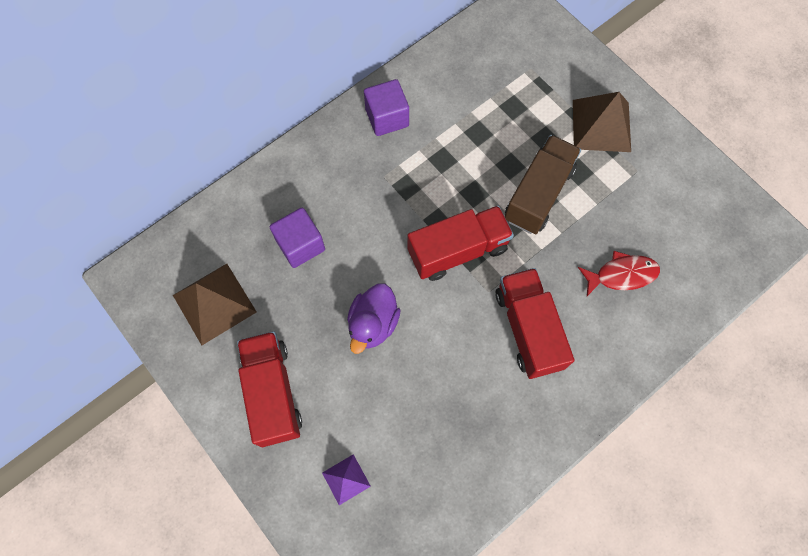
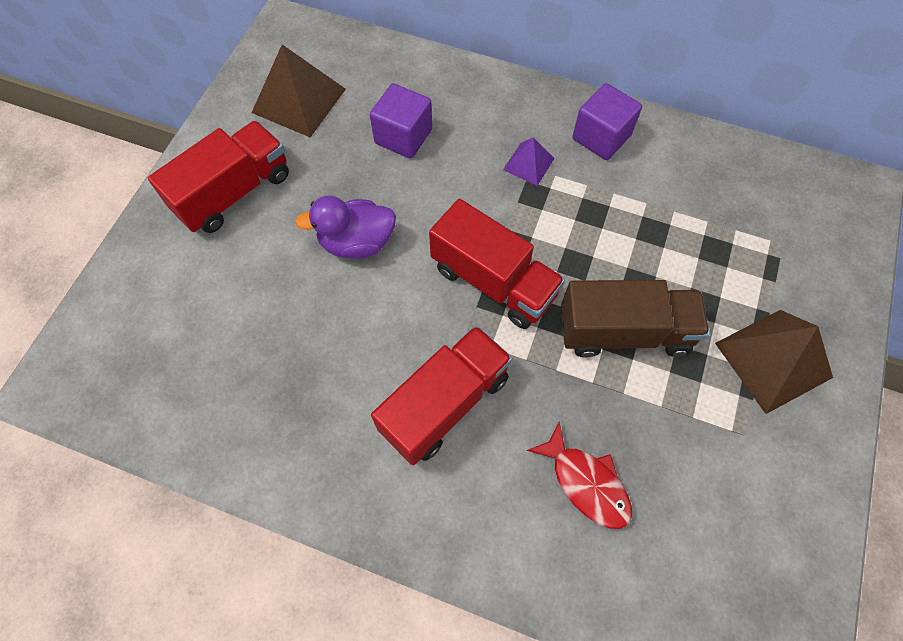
camera: 60 degrees right, 5 degrees down
purple pyramid [322,454,371,505] -> purple pyramid moved to [503,138,555,186]

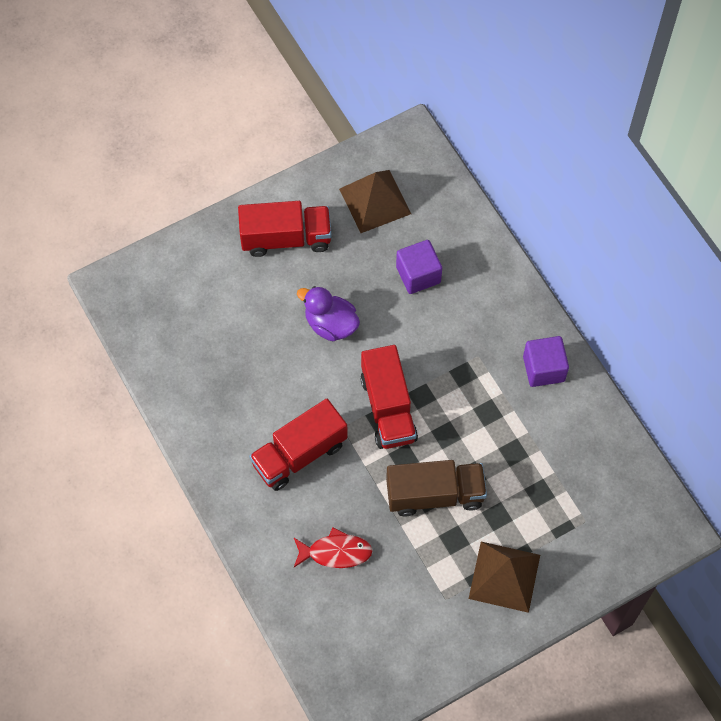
camera: 40 degrees right, 0 degrees up
red truck [371,325,512,465] -> red truck turned 150 degrees clockwise [249,399,348,491]
purple pyramid [503,138,555,186] -> none
red fish [527,422,632,529] -> red fish turned 90 degrees counterclockwise [294,527,373,568]
brown truck [561,280,709,357] -> brown truck turned 45 degrees counterclockwise [386,460,487,516]

